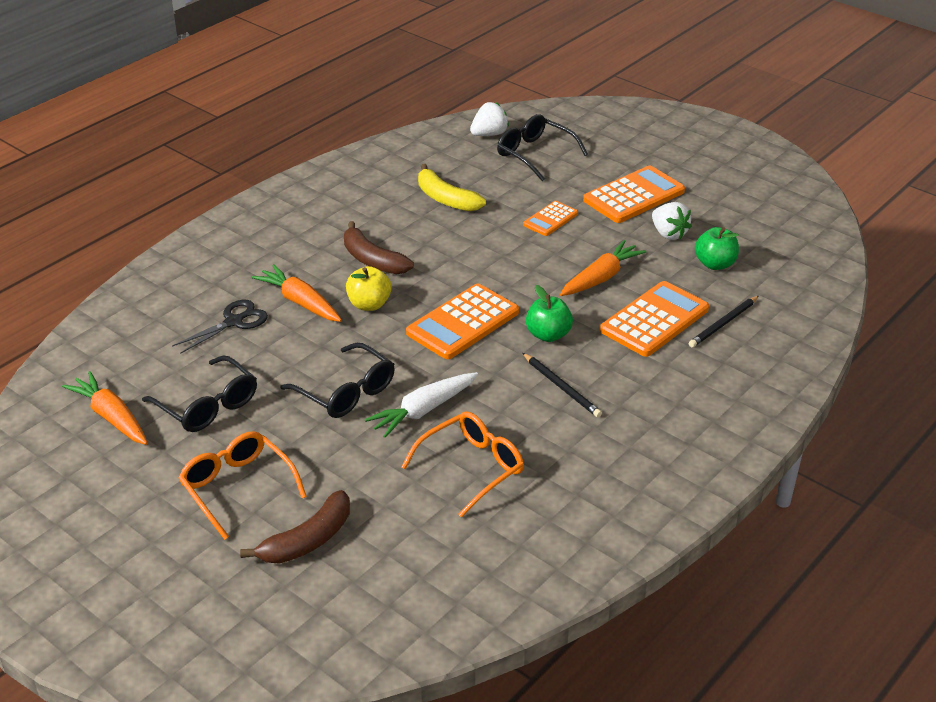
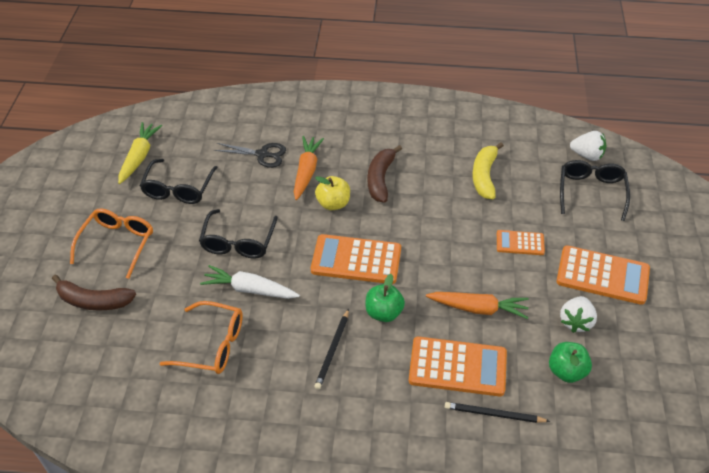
camera: 55 degrees right, 10 degrees up
orange carrot [62,371,148,445] -> yellow carrot [118,122,162,184]

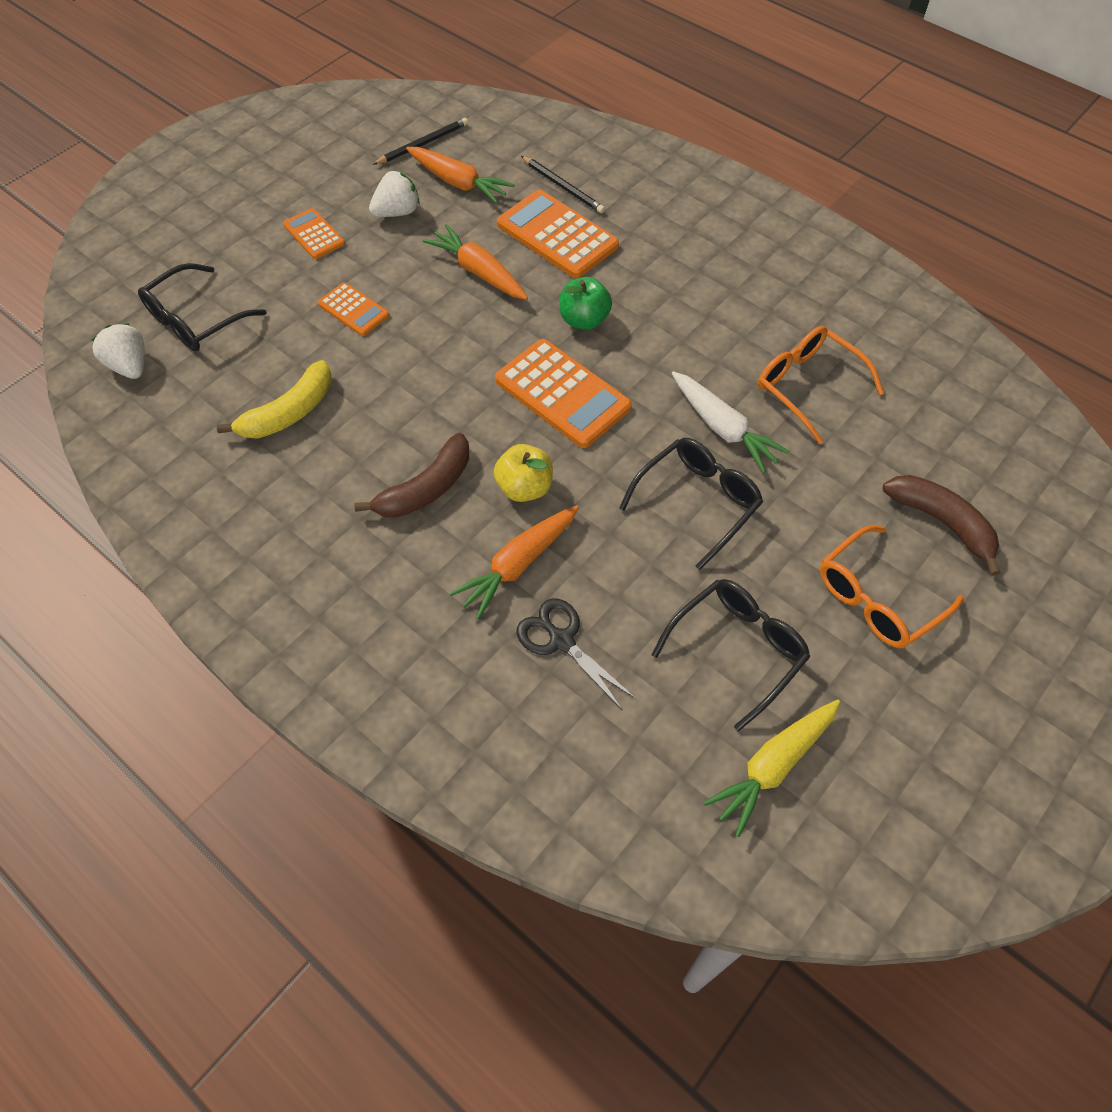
camera: 145 degrees left, 10 degrees up
black pencil [314,309,349,390] -> black pencil moved to [373,118,468,165]
green apple [549,342,592,383] -> orange carrot [406,147,514,204]
orange calculator [556,245,650,305] -> orange calculator [283,208,345,259], size x0.56

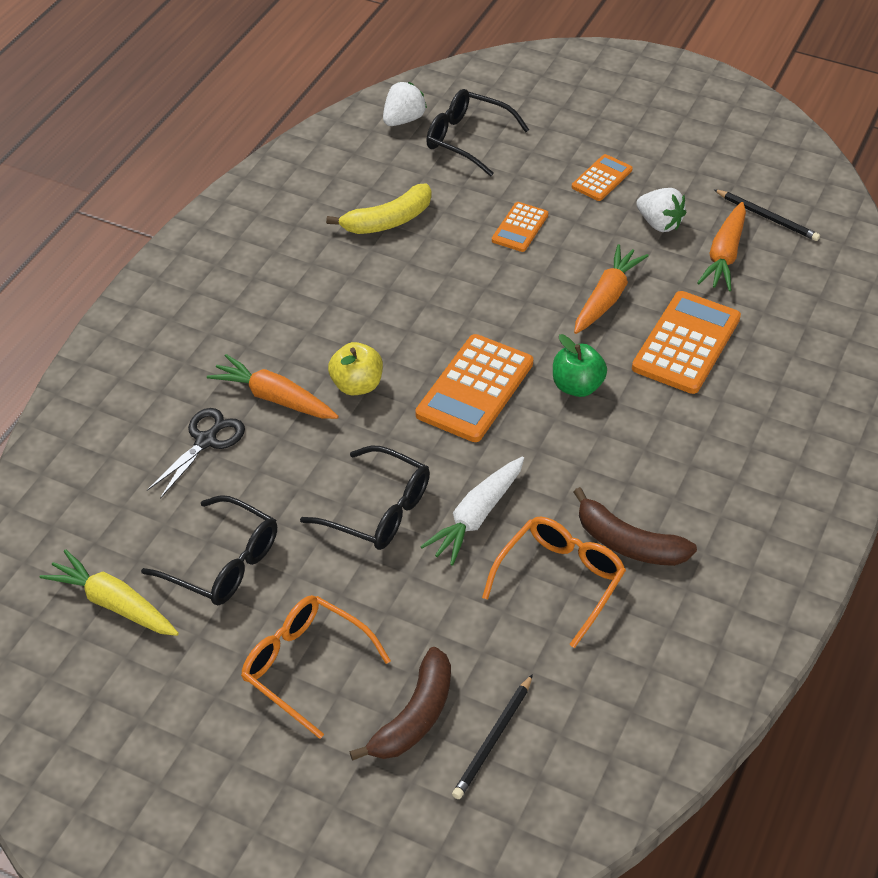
camera: 75 degrees right, 10 degrees down
yellow banana [217,360,332,439] -> yellow banana turned 60 degrees counterclockwise [326,184,431,234]
brown banana [354,433,469,518] -> brown banana moved to [574,487,697,566]
black pencil [521,156,605,213] -> black pencil moved to [452,674,533,799]

